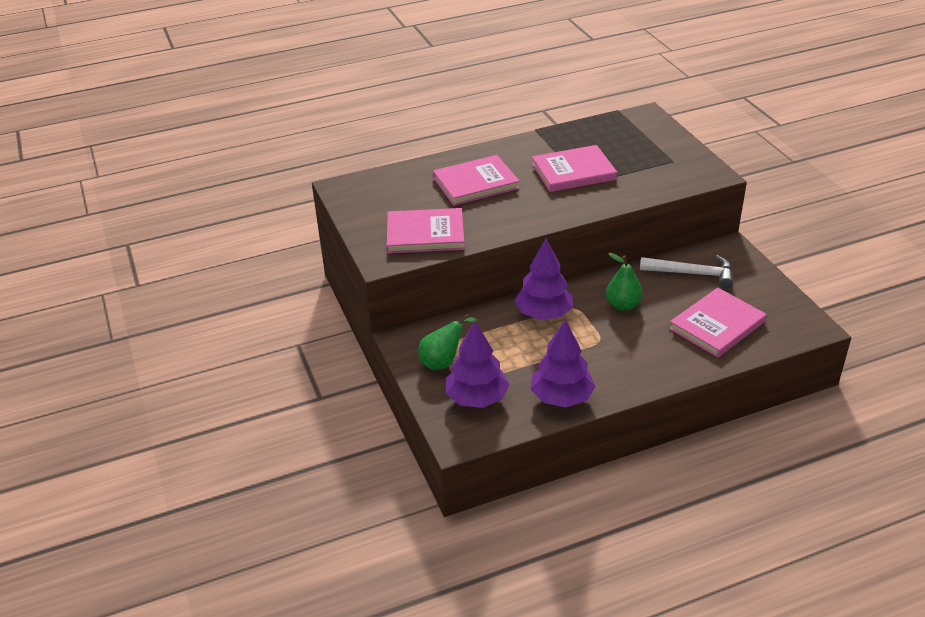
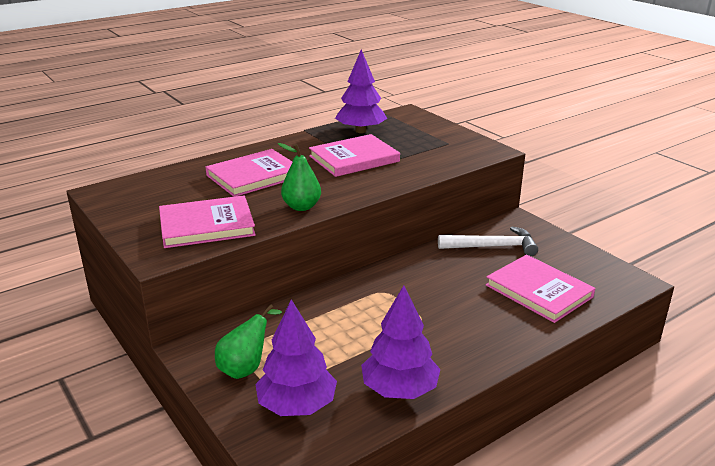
camera: 15 degrees left, 10 degrees down
purple tree [514,239,573,320] -> purple tree moved to [335,49,387,133]
green pear [606,253,642,311] -> green pear moved to [278,143,321,211]
pink book [669,288,767,358] -> pink book turned 75 degrees counterclockwise [486,255,595,323]

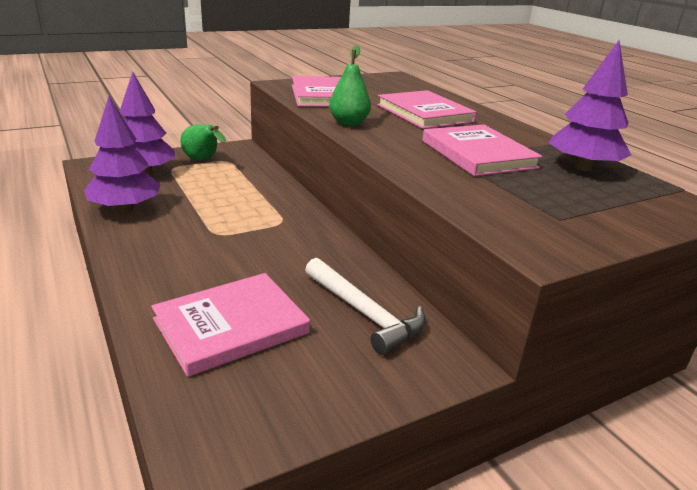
camera: 95 degrees right, 0 degrees up
white hammer [438,227,538,256] -> white hammer turned 45 degrees counterclockwise [305,258,426,355]

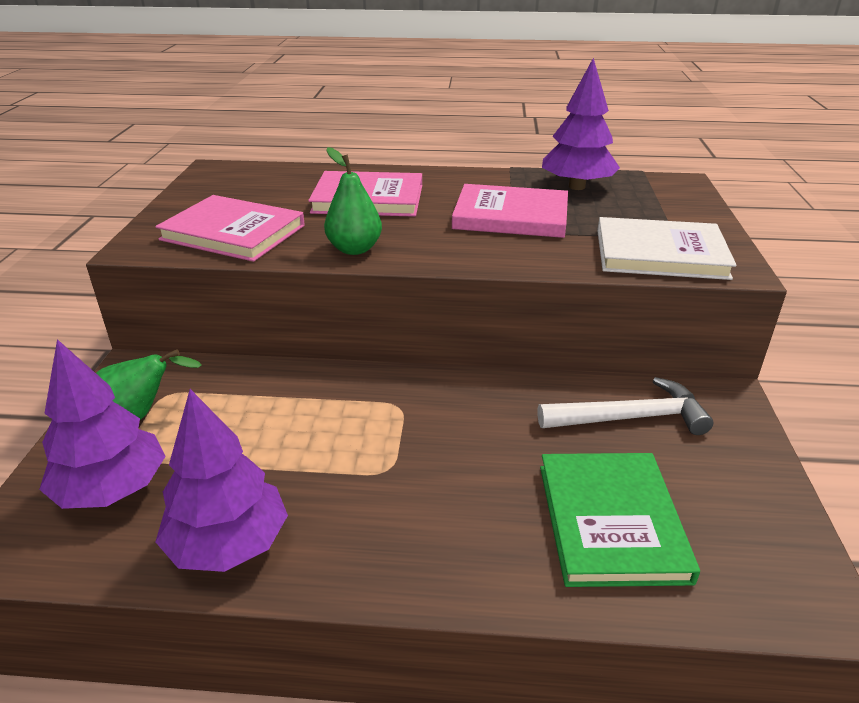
camera: 55 degrees left, 5 degrees up
pink book [151,273,310,377] -> green book [540,453,700,587]
none -> white book [597,217,737,280]

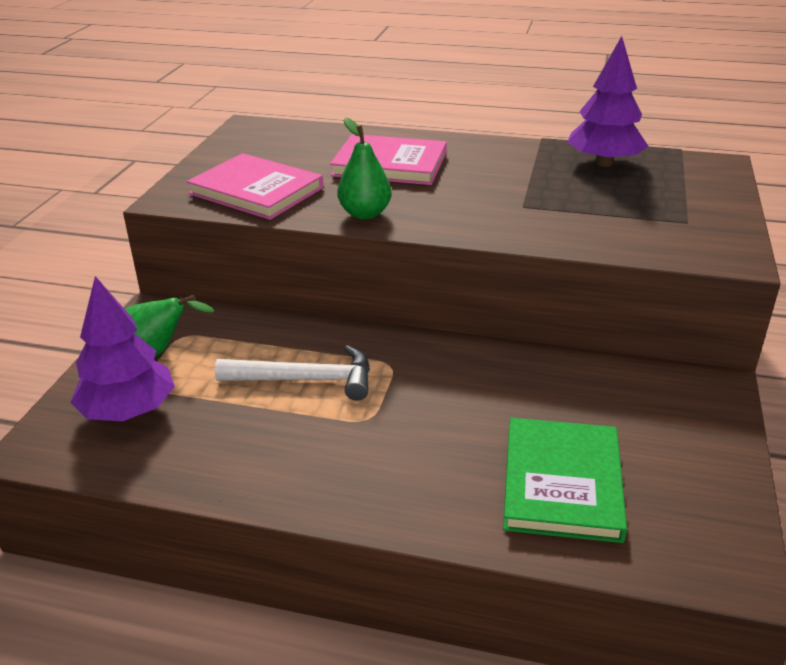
camera: 10 degrees right, 0 degrees up
purple tree [155,389,288,572] -> none
pink book [452,184,568,238] -> none
white hammer [537,377,714,435] -> white hammer moved to [215,345,370,401]
white book [597,217,737,280] -> none

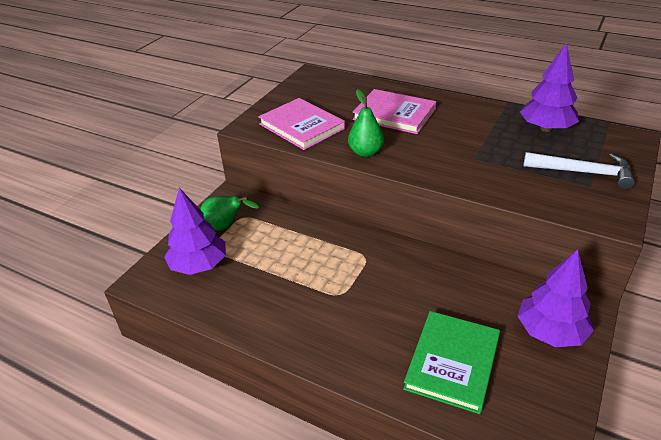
camera: 15 degrees right, 5 degrees up
white hammer [215,345,370,401] -> white hammer moved to [523,152,635,190]
none -> purple tree [518,249,594,347]

